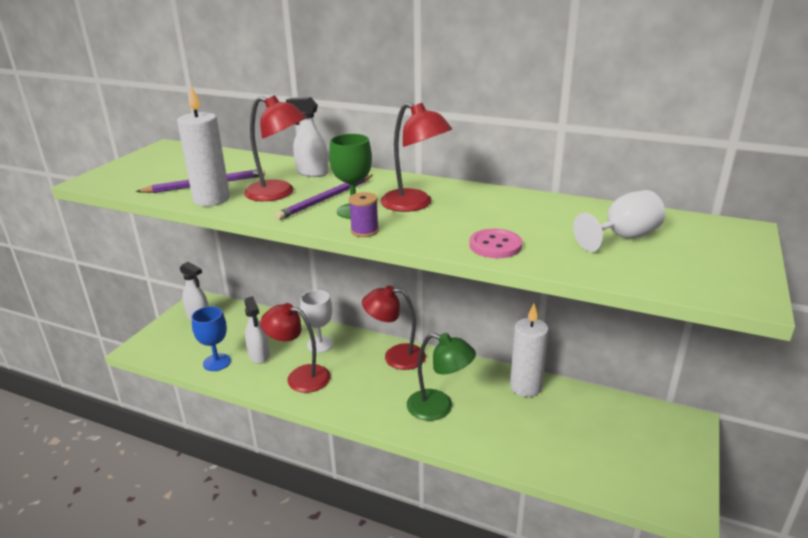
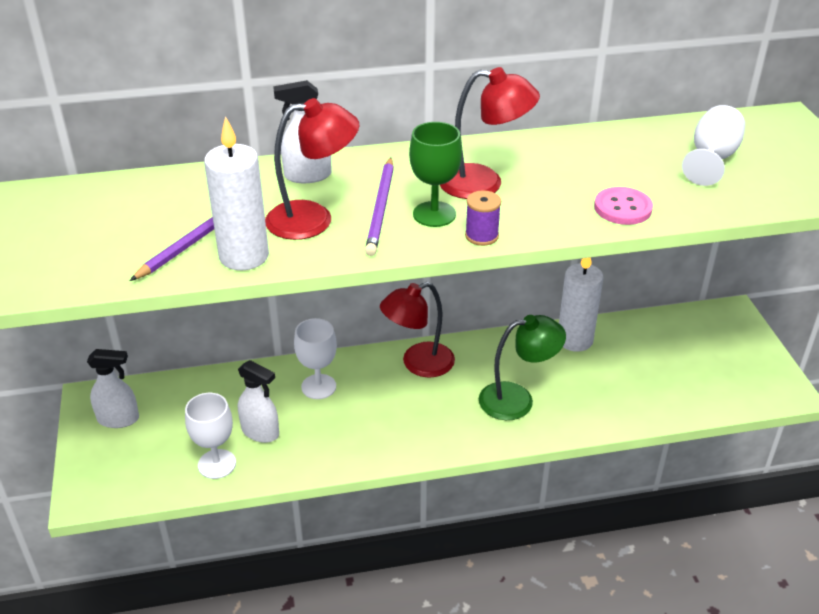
camera: 35 degrees left, 10 degrees up
blue goblet [191,306,231,371] -> white goblet [185,393,236,479]
red lamp [260,303,331,393] -> none

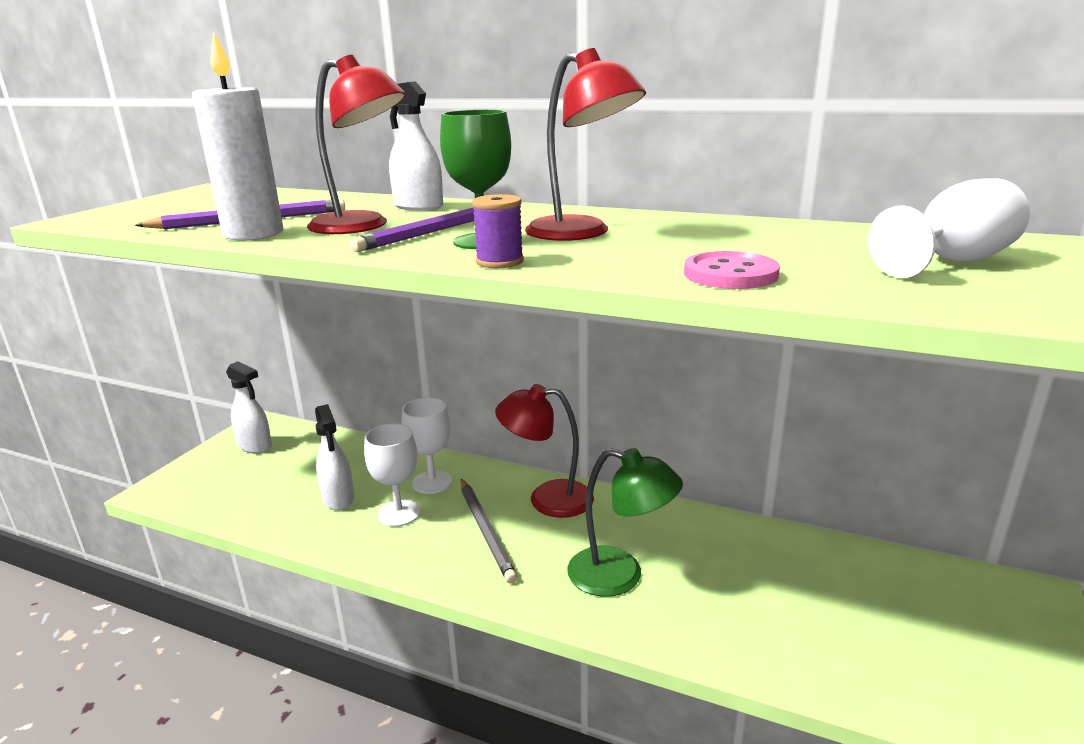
camera: 35 degrees right, 15 degrees down
white goblet [185,393,236,479] -> white goblet moved to [364,423,421,527]
white candle [559,258,604,352] -> none
none -> grey pencil [461,479,518,584]

